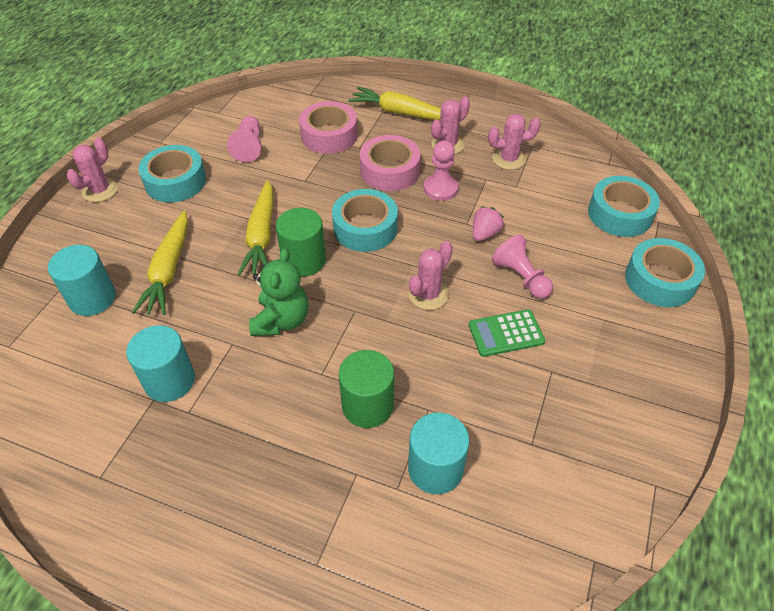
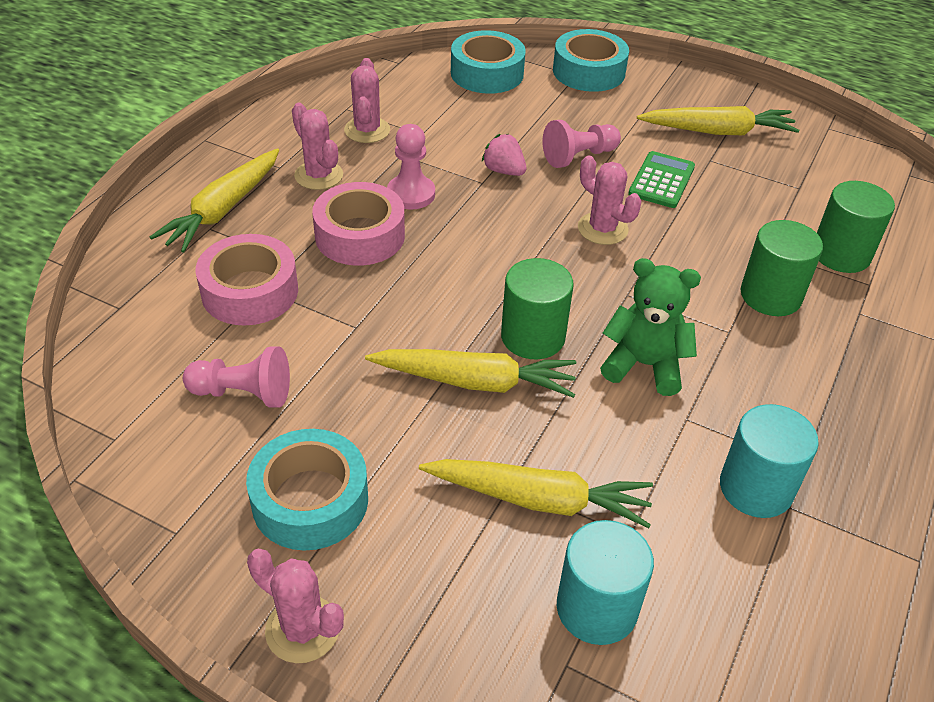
camera: 85 degrees left, 5 degrees down
turquoise tape [332,189,398,252] -> none
turquoise cylinder [408,413,470,494] -> green cylinder [817,181,895,273]
green calculator [469,309,545,357] -> green calculator turned 150 degrees counterclockwise [628,151,695,208]
none -> yellow carrot [637,106,799,135]

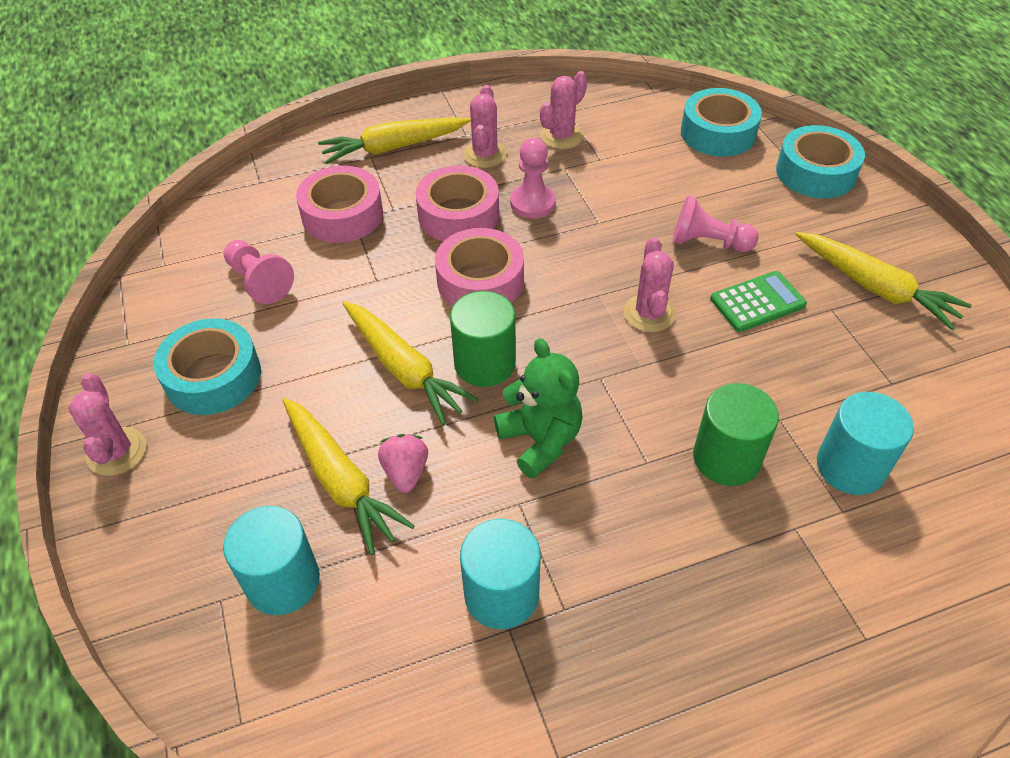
camera: 45 degrees right, 5 degrees up
pink strawberry [482,134,526,176] -> pink strawberry moved to [378,434,428,493]
green cylinder [817,181,895,273] -> turquoise cylinder [817,392,914,495]
none -> pink tape [435,228,524,306]

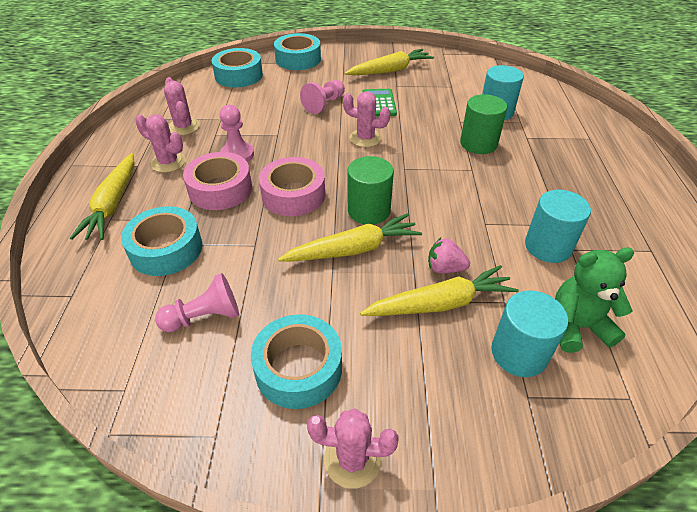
camera: 70 degrees left, 5 degrees down
pink tape [296,166,383,243] -> turquoise tape [121,206,202,276]
green teddy bear [494,338,583,479] -> green teddy bear moved to [555,248,634,353]

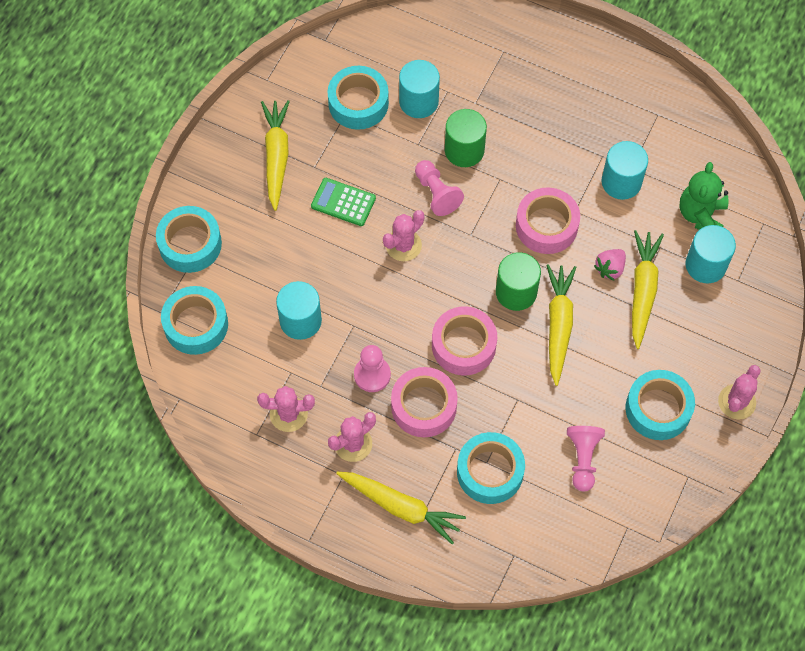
camera: 65 degrees left, 20 degrees up
pink pawn [300,80,345,114] -> pink pawn moved to [415,160,464,216]
none -> turquoise cylinder [276,281,322,340]
none -> turquoise tape [327,66,389,130]
none -> pink tape [516,187,580,254]

